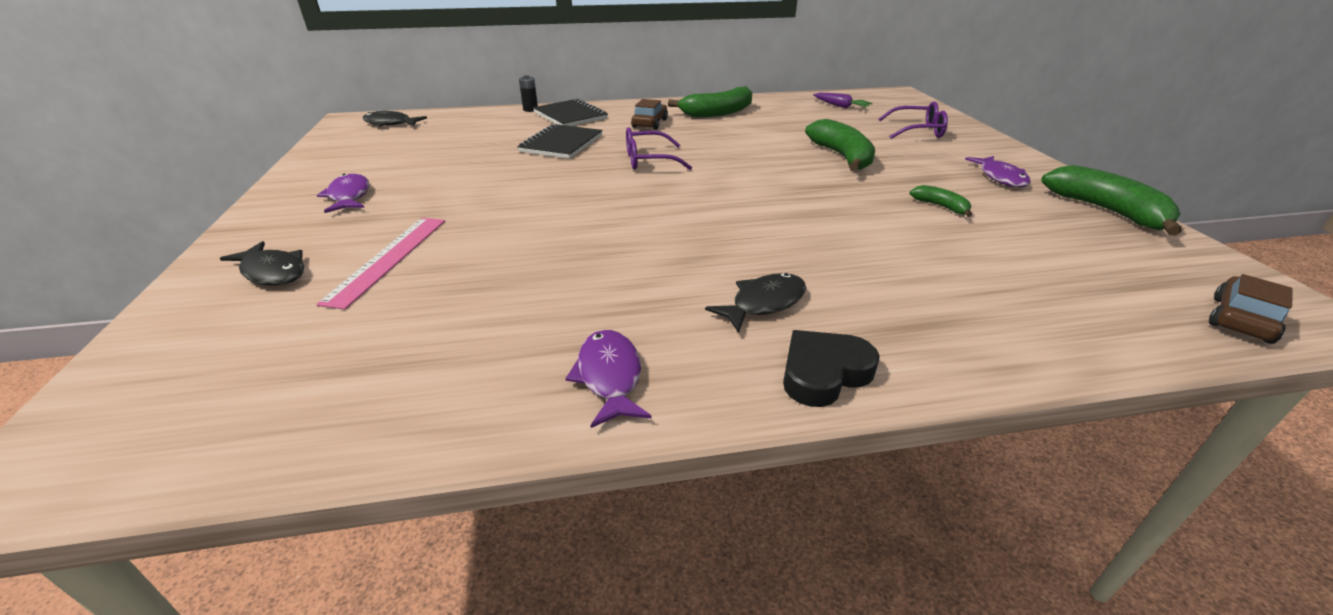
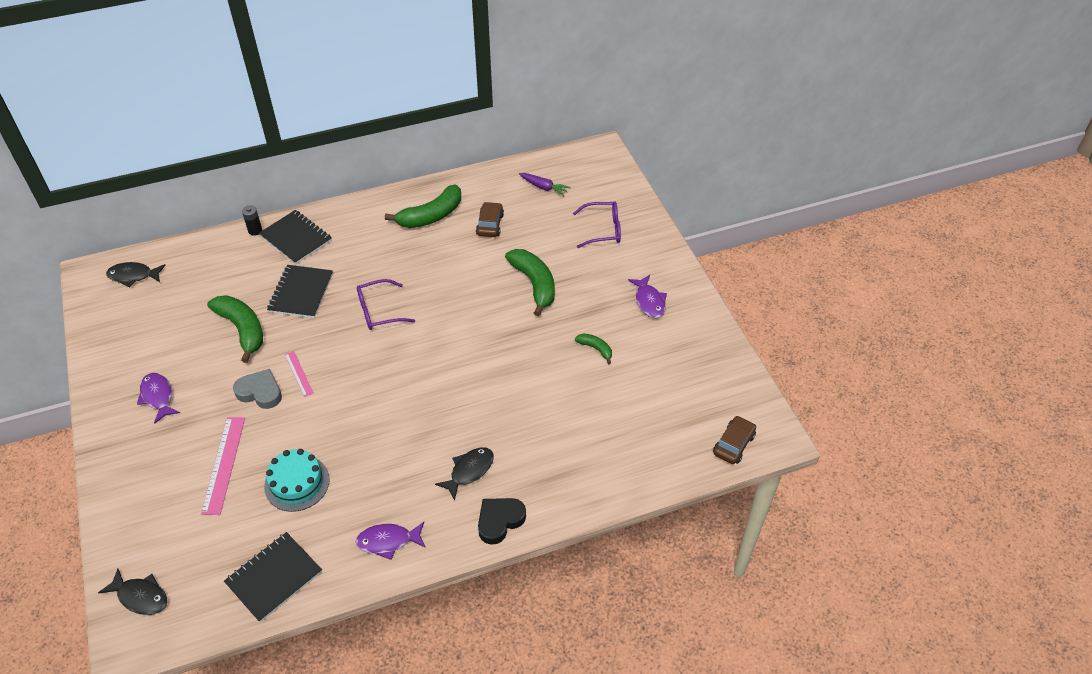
camera: 10 degrees left, 15 degrees up
black fish [220,241,304,286] -> black fish moved to [98,568,167,615]
purple fish [565,330,651,428] -> purple fish turned 75 degrees counterclockwise [356,522,426,560]
brown car [631,99,668,130] -> brown car moved to [476,202,504,237]
green banana [1041,165,1182,236] -> green banana moved to [207,295,263,363]
none -> black notebook [224,532,322,622]
none -> grey heart [233,369,282,409]
none -> turquoise cake [264,449,330,512]
none -> pink ruler [285,351,313,397]

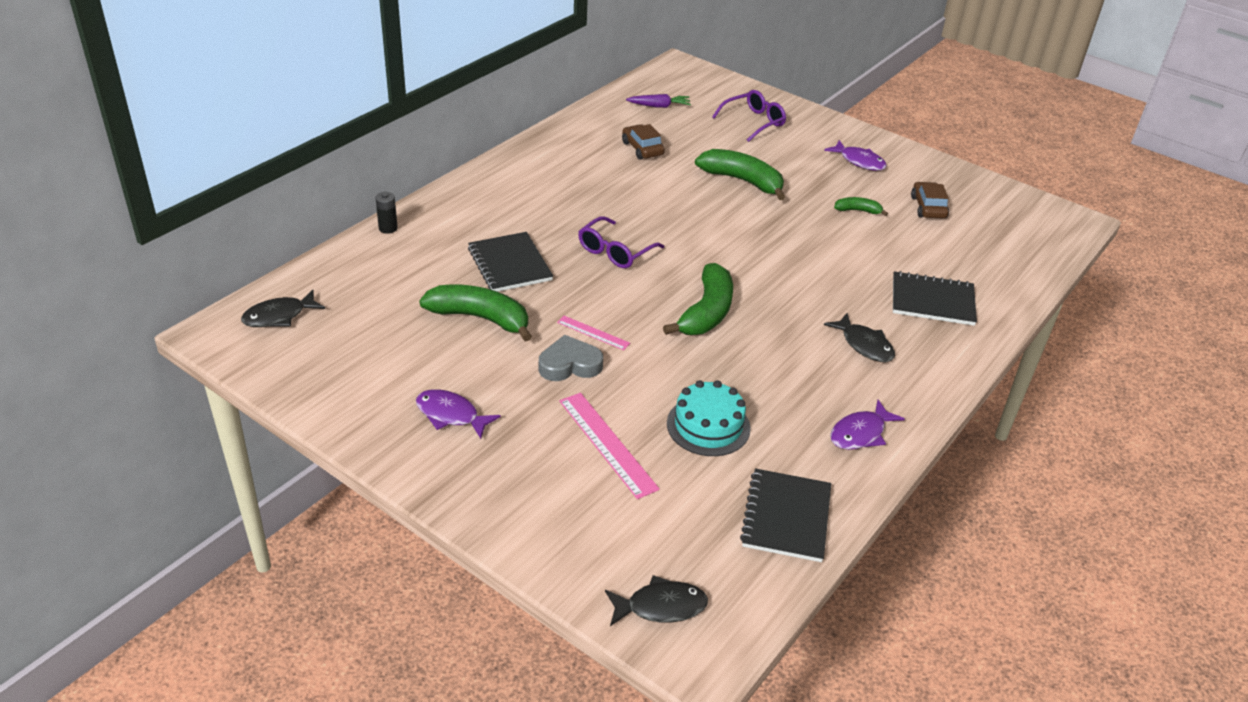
camera: 35 degrees left, 10 degrees down
black notebook [259,210,332,264] -> black notebook moved to [893,271,977,326]
green banana [385,184,461,228] -> green banana moved to [663,263,733,335]
black fish [435,447,494,500] -> black fish turned 135 degrees clockwise [824,313,895,362]
black heart [478,498,526,545] -> none
brown car [713,416,756,464] -> brown car moved to [911,182,949,219]

